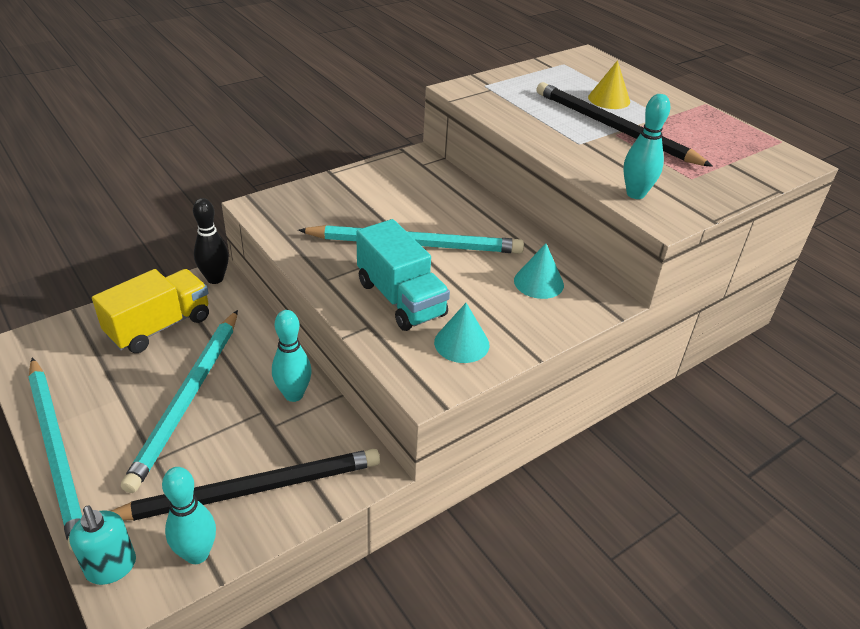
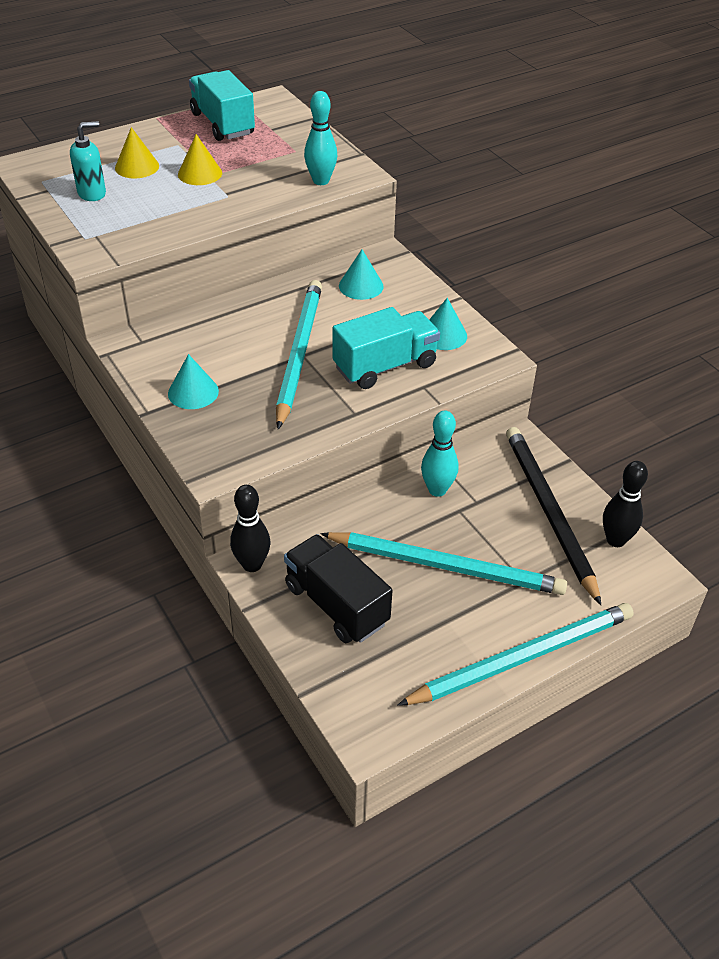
camera: 85 degrees left, 5 degrees up
turquoise soap dispenser [69,505,136,585] -> turquoise soap dispenser moved to [70,121,106,201]
yellow truck [92,269,209,353] -> black truck [284,534,392,643]
turquoise bowling pin [162,467,216,564] -> black bowling pin [603,461,648,547]
black pencil [536,82,713,167] -> yellow cone [178,134,222,185]
none -> turquoise cone [168,354,219,409]
none -> turquoise truck [189,70,255,141]

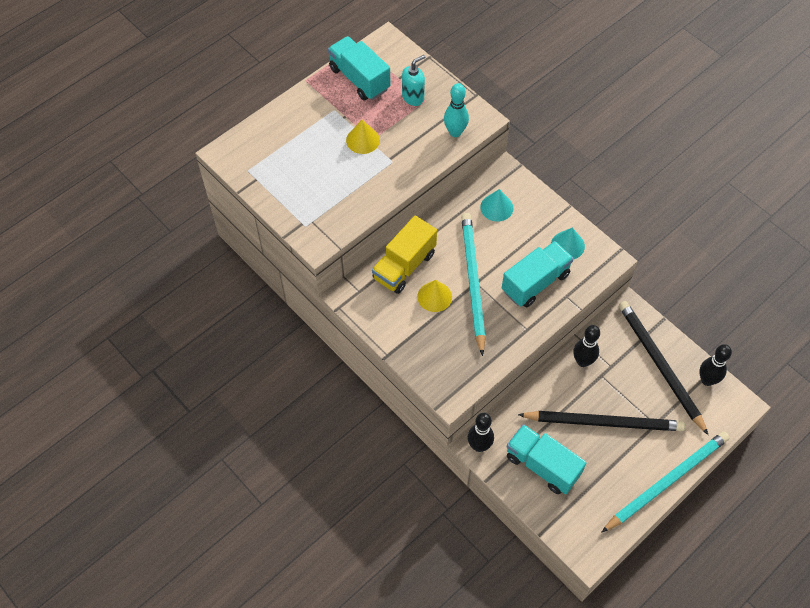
camera: 10 degrees left, 15 degrees up
turquoise soap dispenser [70,121,106,201] -> turquoise soap dispenser moved to [402,55,425,106]
yellow cone [115,127,159,178] -> yellow cone moved to [417,280,452,312]
turquoise cone [168,354,219,409] -> none
black truck [284,534,392,643] -> turquoise truck [507,424,586,494]
turquoise pencil [320,532,567,595] -> black pencil [518,411,685,431]
turquoise bowling pin [421,411,458,497] -> black bowling pin [573,325,600,367]
none -> yellow truck [372,216,437,294]

